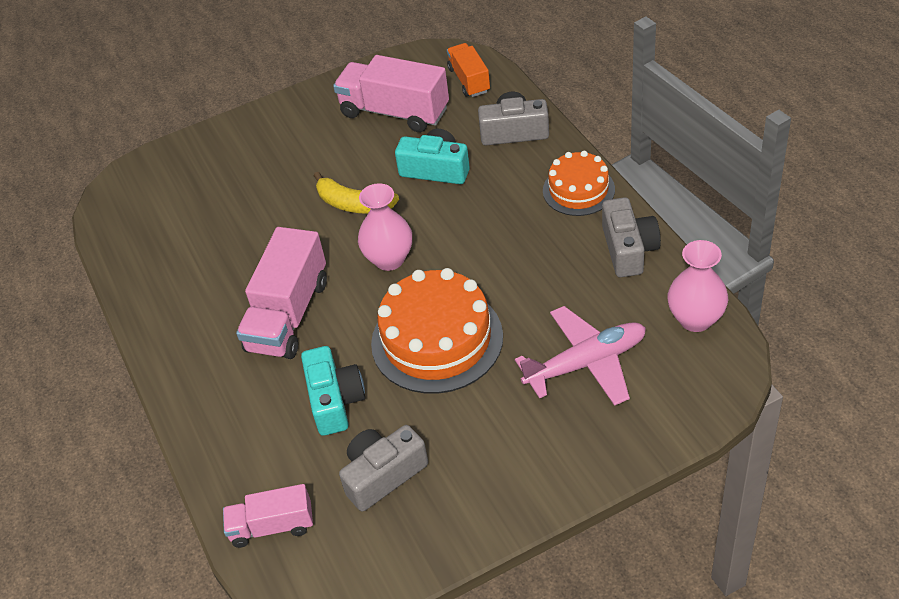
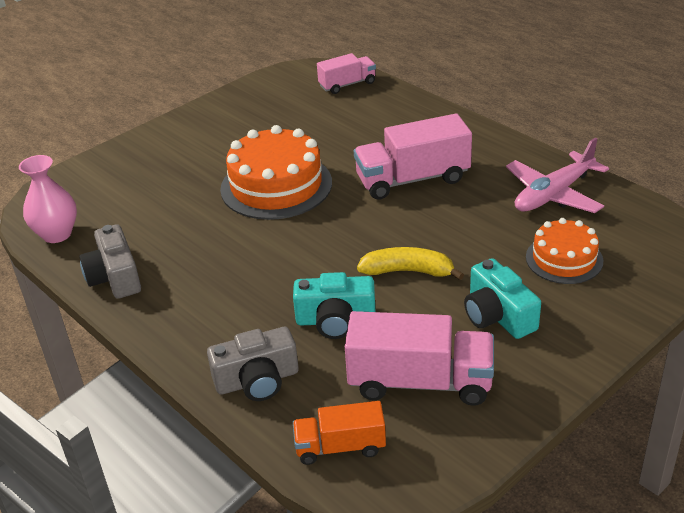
camera: 160 degrees right, 10 degrees down
pink truck [236,227,327,359] -> pink truck turned 105 degrees counterclockwise [354,114,472,200]
turquoise camera [301,346,365,436] -> turquoise camera moved to [464,258,541,339]
grey camera [339,425,428,511] -> none
pink vase [358,183,412,271] -> none
orange truck [447,43,490,97] -> orange truck turned 120 degrees clockwise [293,401,386,465]
pink plane [515,306,646,406] -> pink plane moved to [506,138,609,213]
orange cake [543,151,615,216] -> orange cake moved to [526,218,603,284]

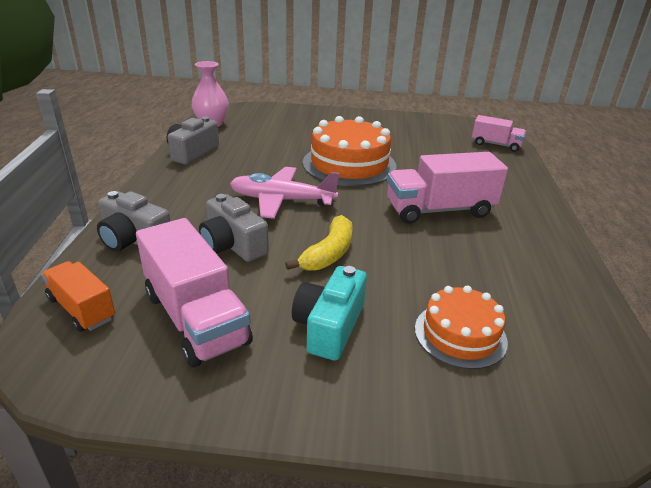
camera: 45 degrees right, 5 degrees down
turquoise camera [293,272,375,339] -> grey camera [199,194,269,262]
pink truck [354,114,472,200] -> pink truck turned 45 degrees counterclockwise [387,152,508,224]
yellow banana [357,247,464,280] -> yellow banana turned 60 degrees clockwise [285,215,353,271]
pink plane [506,138,609,213] -> pink plane moved to [230,167,339,219]

